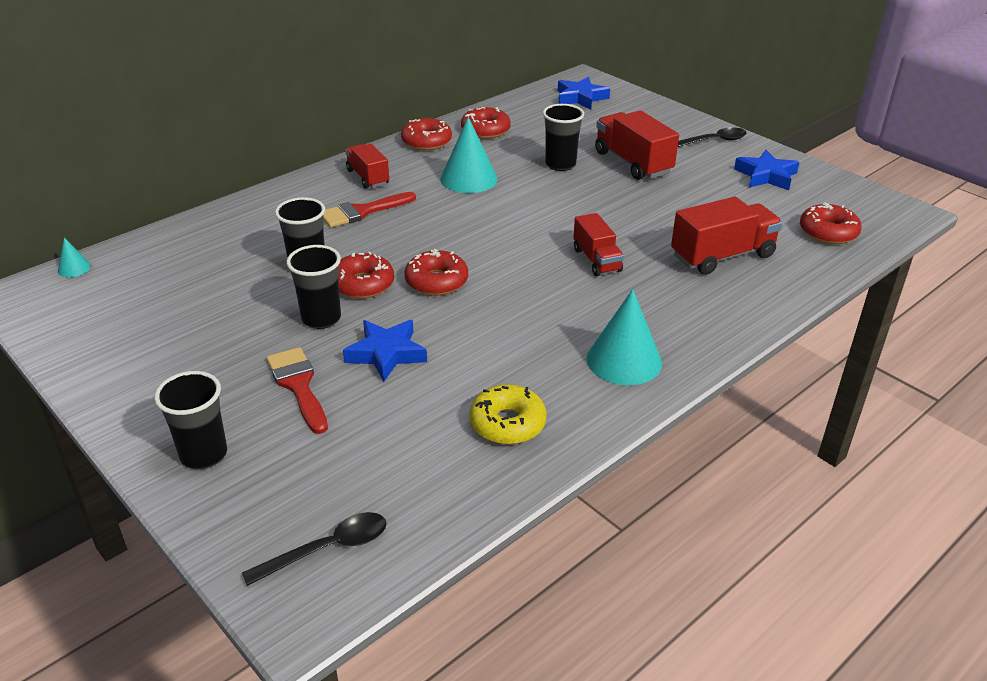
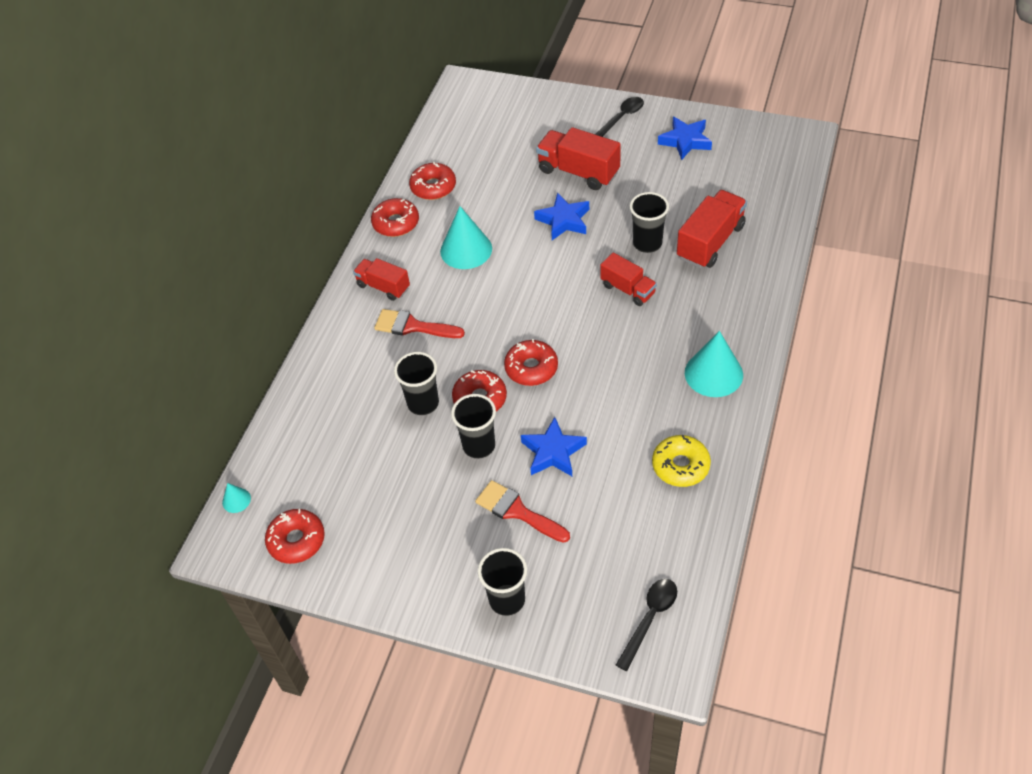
camera: 25 degrees left, 15 degrees up
red brush [323,192,416,228] -> red brush turned 75 degrees clockwise [374,309,465,338]
black cup [543,104,584,171] -> black cup moved to [629,192,669,253]
blue star [558,77,610,110] -> blue star moved to [534,193,589,240]
red donut [800,203,862,244] -> red donut moved to [265,509,325,564]

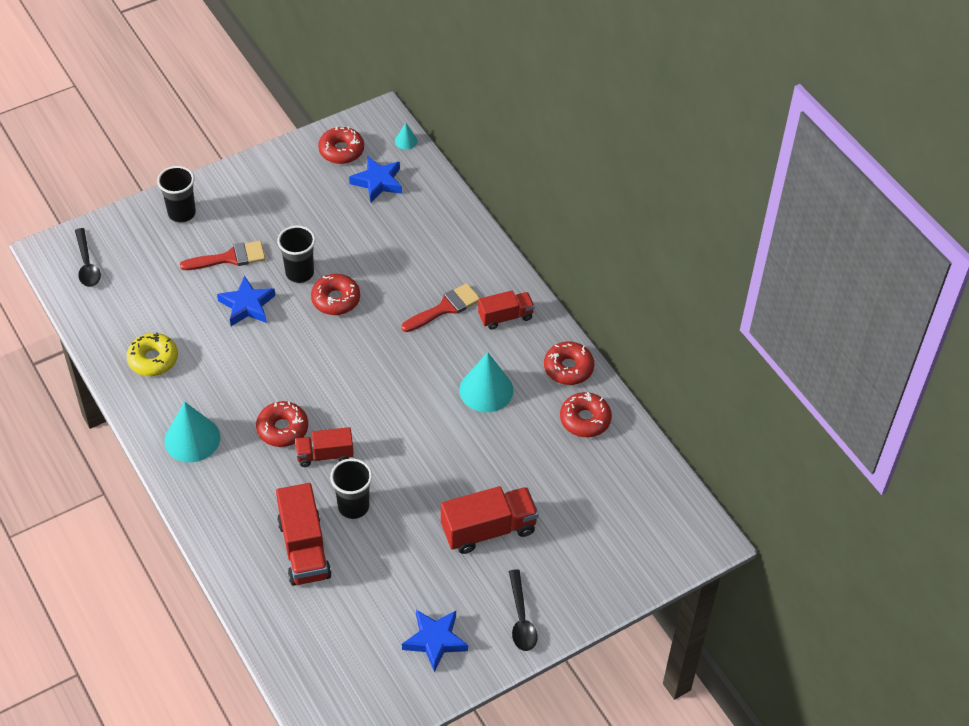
camera: 125 degrees right, 0 degrees up
black cup [394,352,439,415] -> none
red donut [504,339,558,386] -> red donut moved to [256,401,308,447]
blue star [534,193,589,240] -> blue star moved to [349,156,402,202]

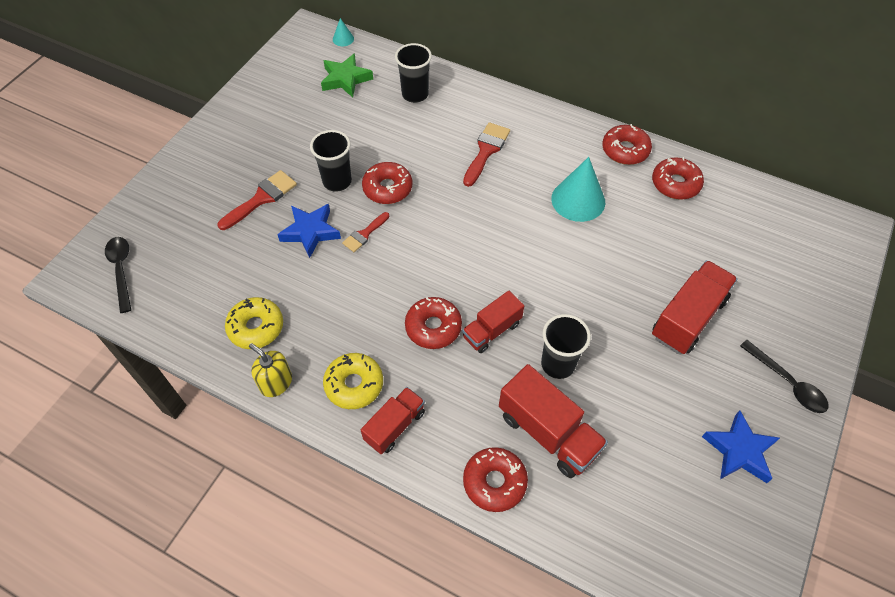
camera: 30 degrees left, 5 degrees up
black spoon [75,228,101,287] -> black spoon turned 150 degrees counterclockwise [105,237,131,313]
black cup [157,166,196,223] -> black cup moved to [395,43,432,103]
turquoise cone [164,402,220,462] -> yellow donut [323,353,383,409]
red donut [318,126,364,164] -> red donut moved to [463,447,528,512]
blue star [349,156,402,202] -> green star [321,53,373,97]
red truck [478,290,535,330] -> red truck moved to [361,387,425,454]
none -> yellow soap dispenser [249,343,292,397]
none -> red brush [342,212,390,252]

